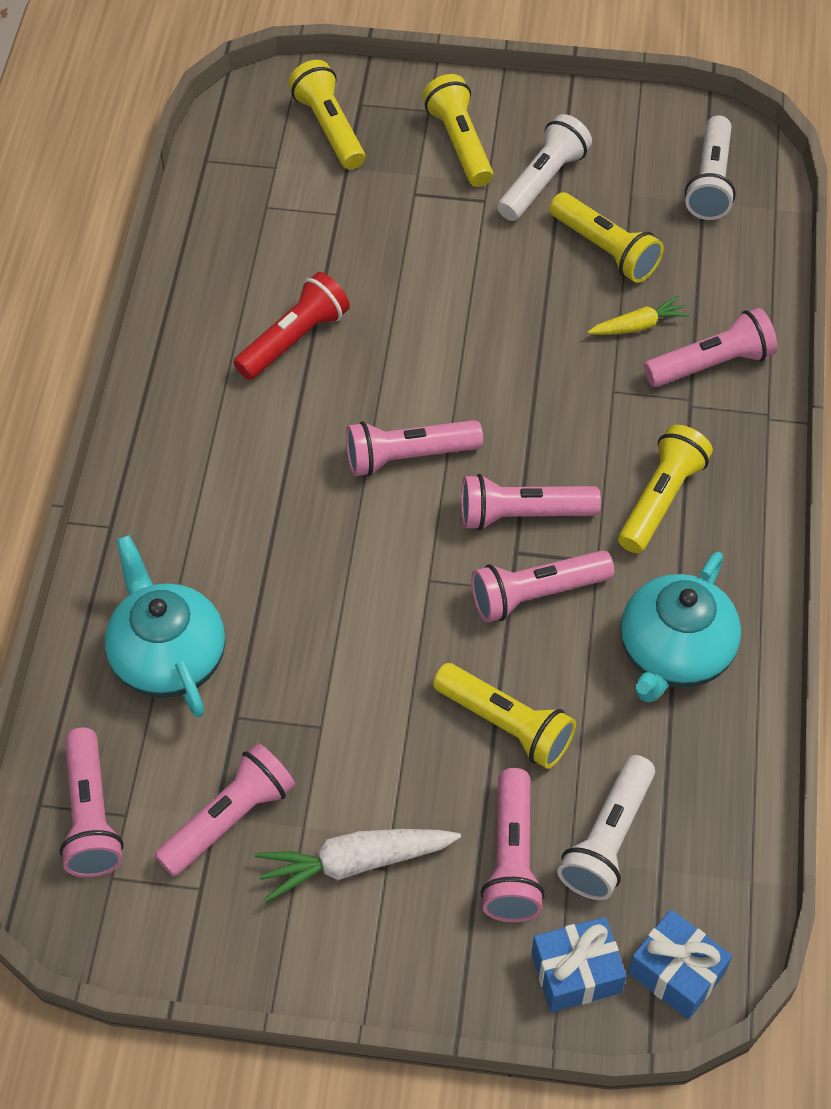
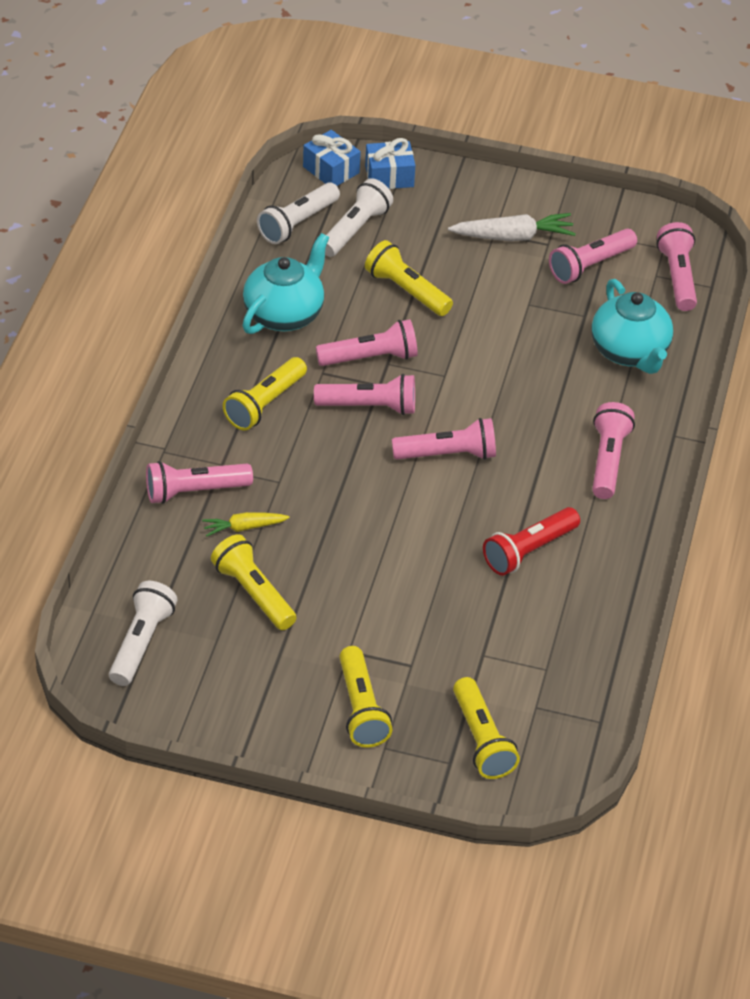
camera: 175 degrees left, 10 degrees down
pink flashlight [481,768,545,922] -> pink flashlight moved to [592,402,635,499]
white flashlight [497,114,592,221] -> white flashlight moved to [257,182,340,244]

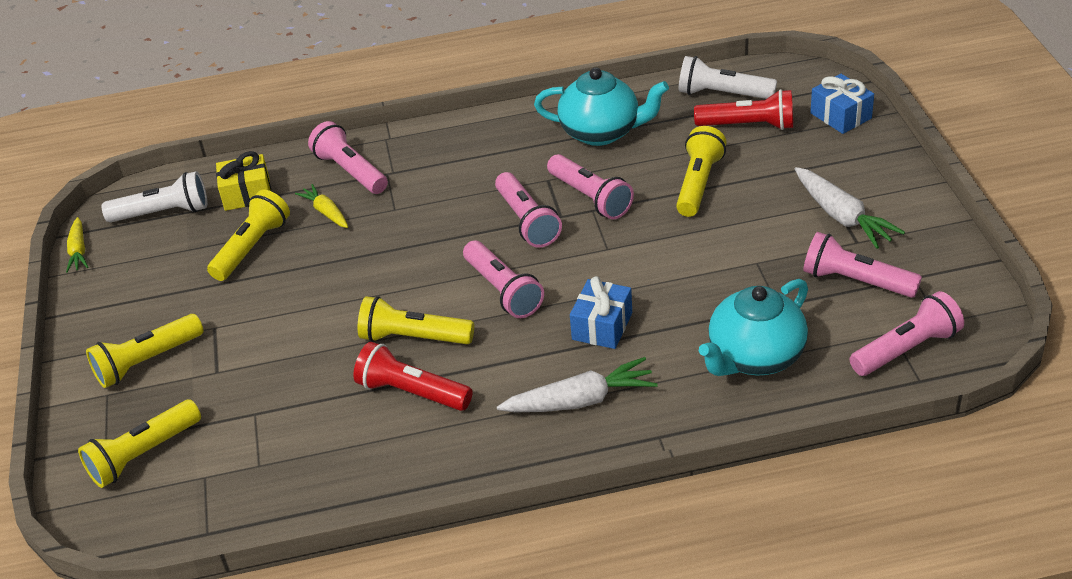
camera: 70 degrees right, 5 degrees down
yellow flashlight [223,357,307,430] -> yellow flashlight moved to [358,296,474,344]
blue gift [303,130,361,186] -> blue gift moved to [570,276,632,349]
white flashlight [325,178,393,257] -> red flashlight [694,89,793,130]
pink flashlight [592,402,635,499] -> white carrot [497,357,658,412]
none -> yellow carrot [66,217,88,273]
none -> yellow gift [216,151,271,211]

